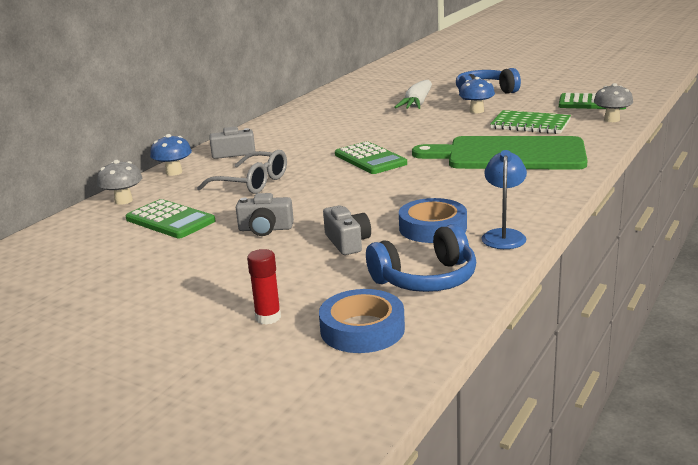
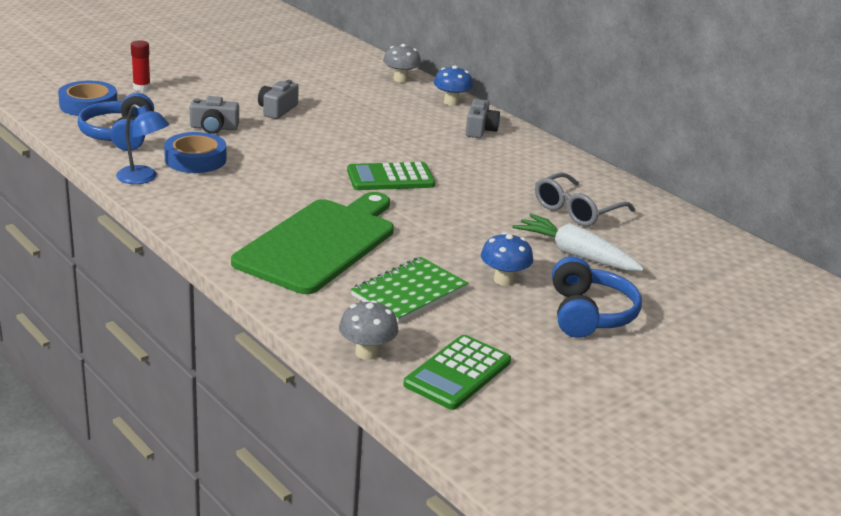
camera: 105 degrees right, 5 degrees up
green calculator [125,199,215,238] -> none
grey glasses [197,150,287,194] -> grey glasses moved to [535,172,635,226]

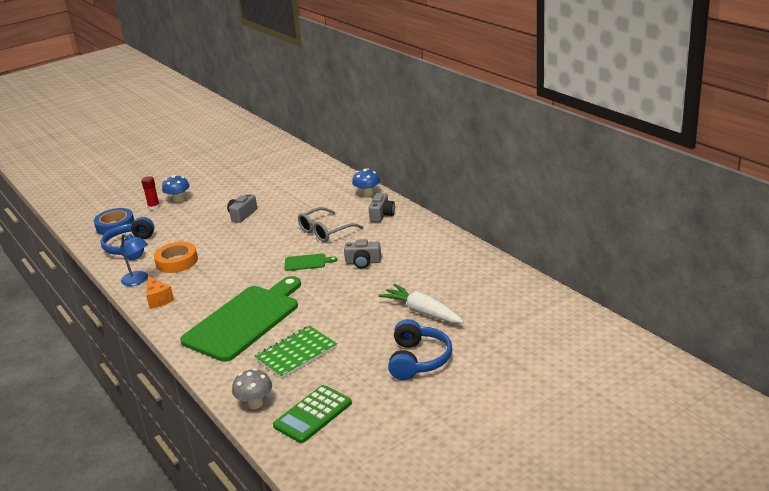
camera: 10 degrees right, 0 degrees up
blue tape [164,132,226,173] -> orange tape [154,242,198,273]
grey camera [190,96,239,134] -> grey camera moved to [344,239,381,268]
green calculator [347,162,435,190] -> green cutting board [284,254,337,271]
grey mushroom [383,44,421,83] -> none
blue mushroom [481,232,533,286] -> blue mushroom moved to [162,175,190,202]
grey glasses [535,172,635,226] -> grey glasses moved to [298,207,363,242]
none -> orange cheese [146,276,174,309]

